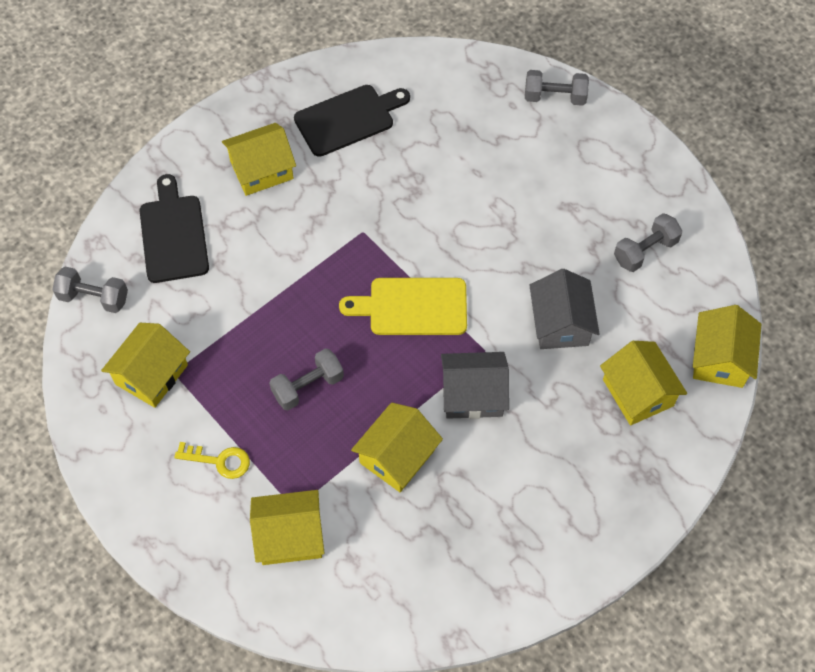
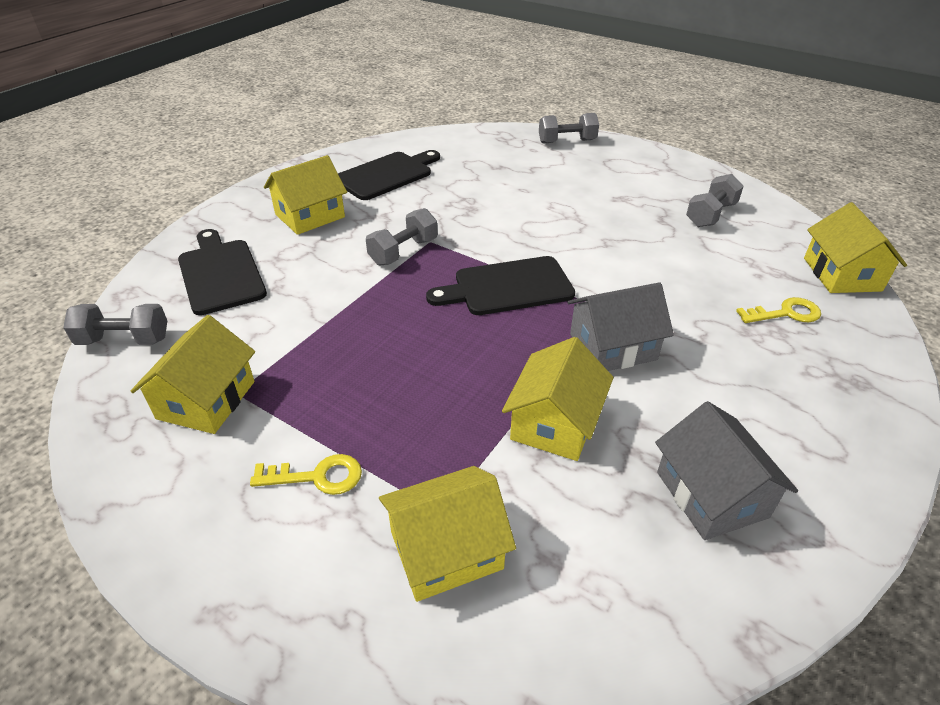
camera: 15 degrees left, 20 degrees down
grey dumbbell [269,348,344,410] -> grey dumbbell moved to [366,208,437,266]
yellow cutting board [339,278,467,335] -> black cutting board [426,256,575,315]
grey house [529,269,600,349] -> grey house moved to [655,401,798,540]
yellow house [600,341,687,426] -> yellow key [736,297,821,323]

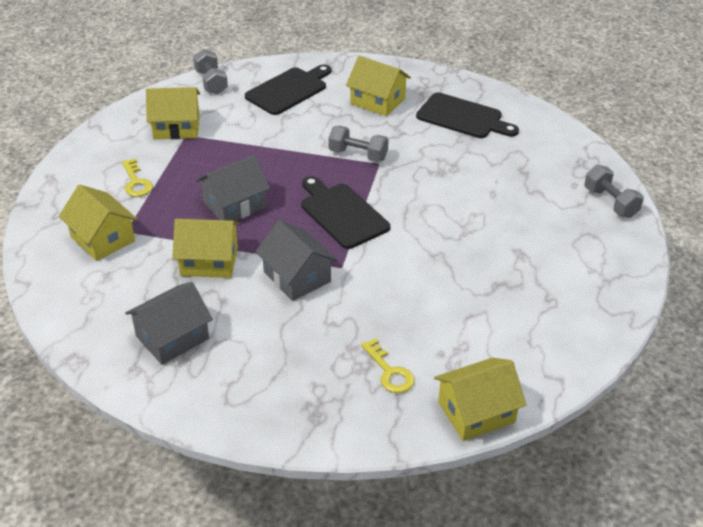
camera: 70 degrees right, 0 degrees up
grey dumbbell [686,174,744,227] -> none
none -> grey house [196,155,270,221]

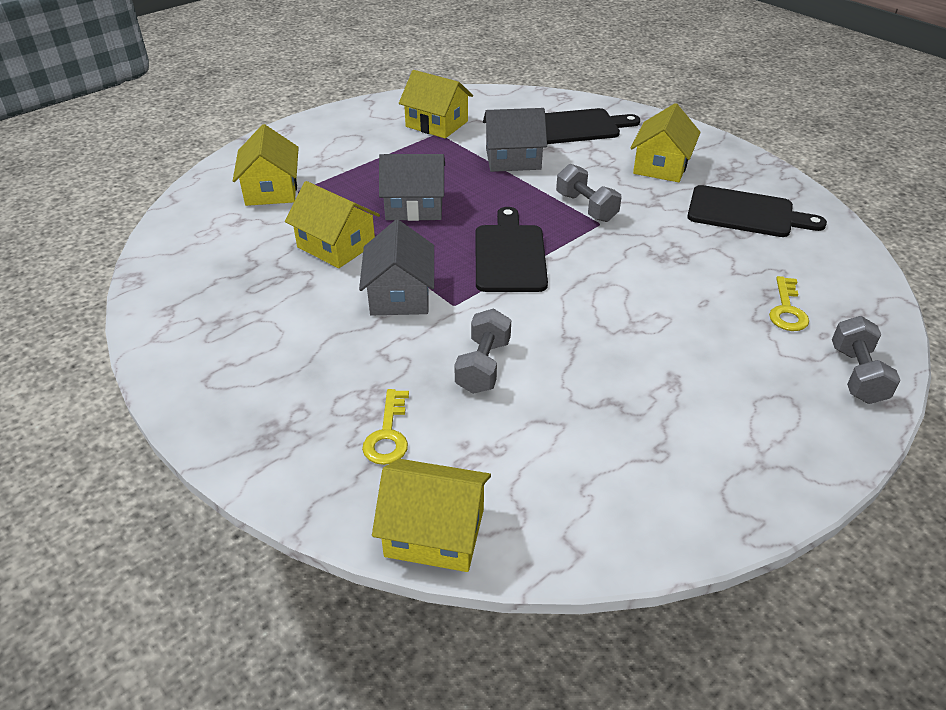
camera: 35 degrees right, 0 degrees up
yellow key [122,158,153,197] -> yellow key moved to [769,276,809,331]
grey house [125,282,213,365] -> grey house moved to [483,108,547,172]
grey dumbbell [193,49,228,95] -> grey dumbbell moved to [454,309,511,394]
yellow house [346,56,411,116] -> yellow house turned 45 degrees clockwise [631,103,701,182]
black cutting board [416,92,519,138] -> black cutting board turned 45 degrees counterclockwise [687,185,827,237]

